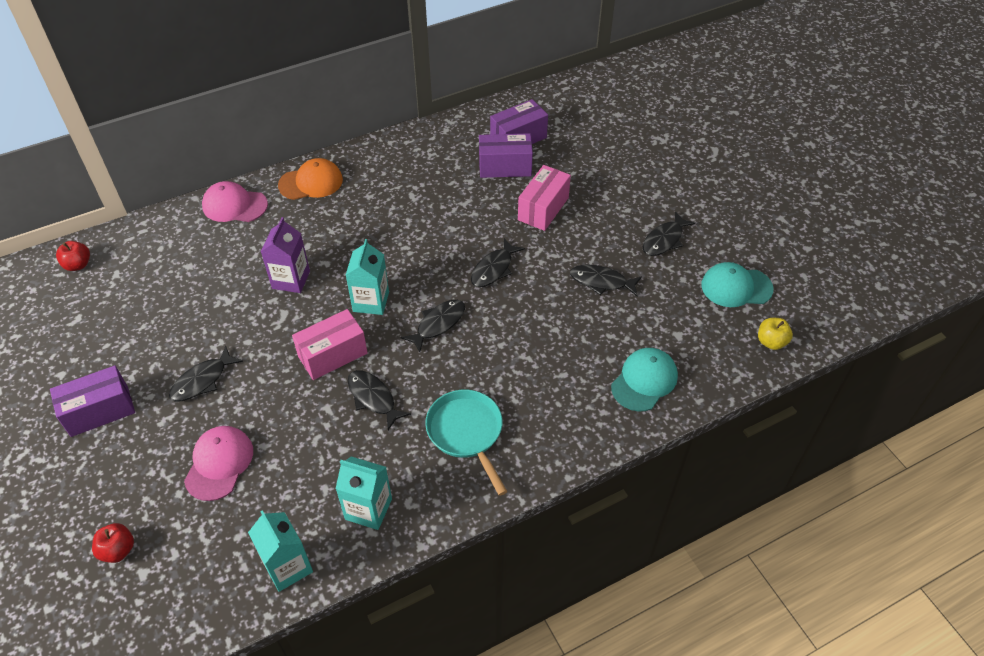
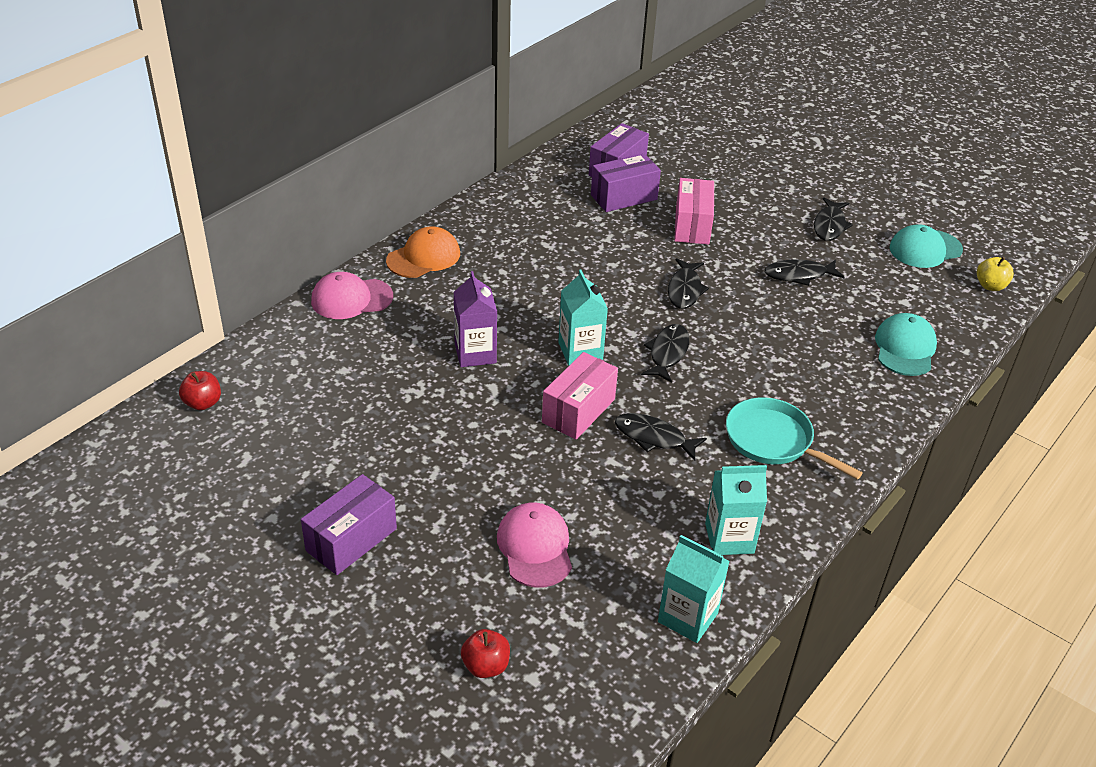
camera: 25 degrees left, 10 degrees down
black fish [169,346,243,402] -> none

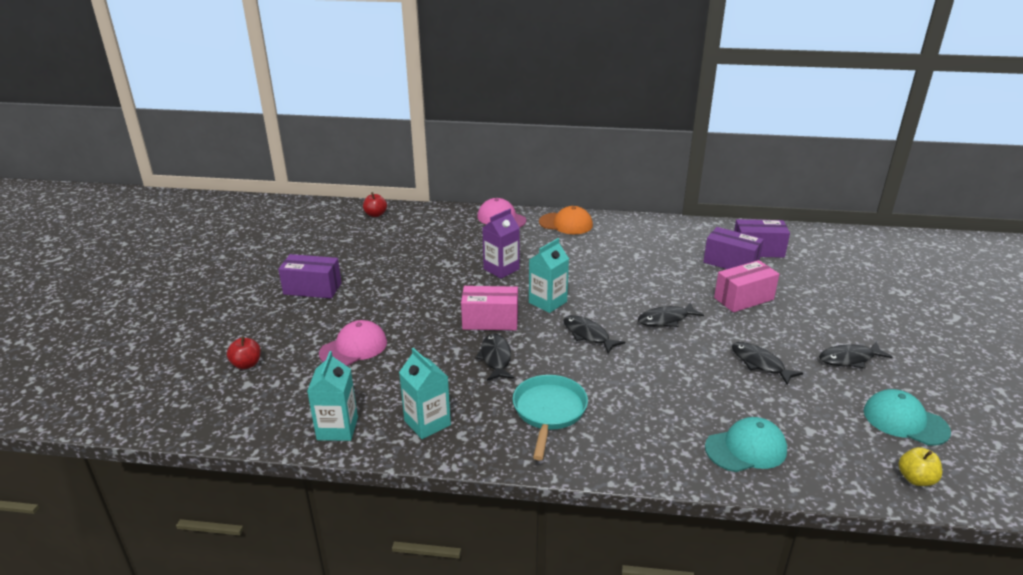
camera: 60 degrees right, 10 degrees down
black fish [641,324,689,383] -> black fish turned 120 degrees counterclockwise [564,315,625,354]

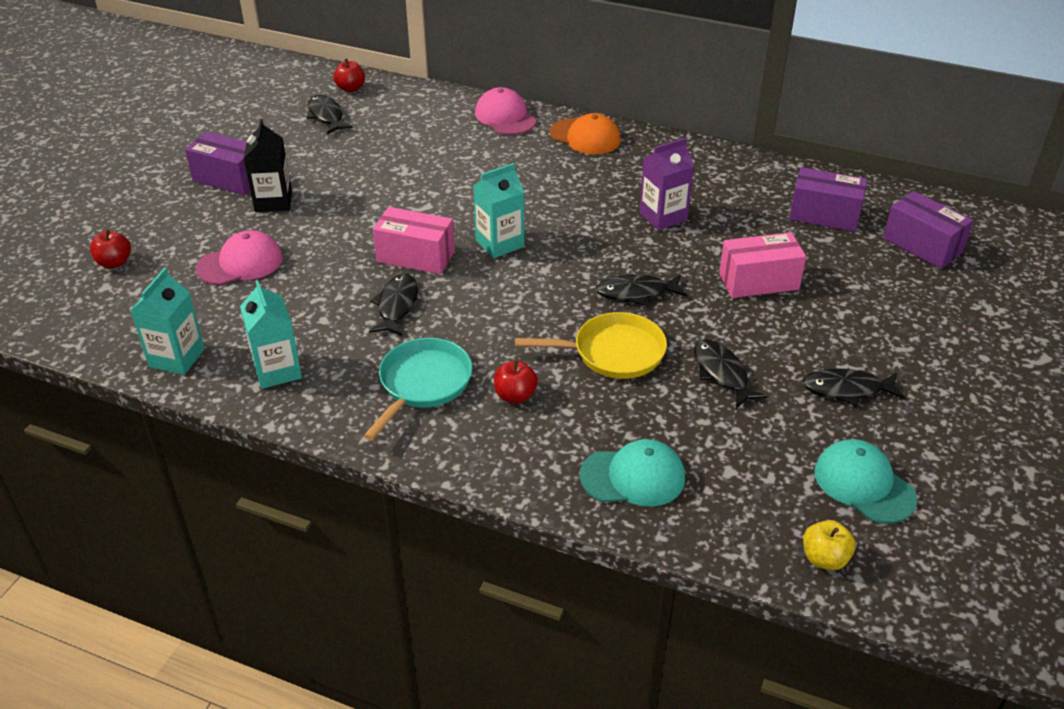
camera: 15 degrees right, 10 degrees up
purple carton [482,209,520,279] -> purple carton moved to [639,138,694,230]
black fish [564,315,625,354] -> black fish moved to [307,95,353,134]
purple box [703,227,764,269] -> purple box moved to [883,191,973,269]
none -> black carton [244,119,292,212]
none -> red apple [494,360,538,403]
none -> yellow pan [515,312,667,379]

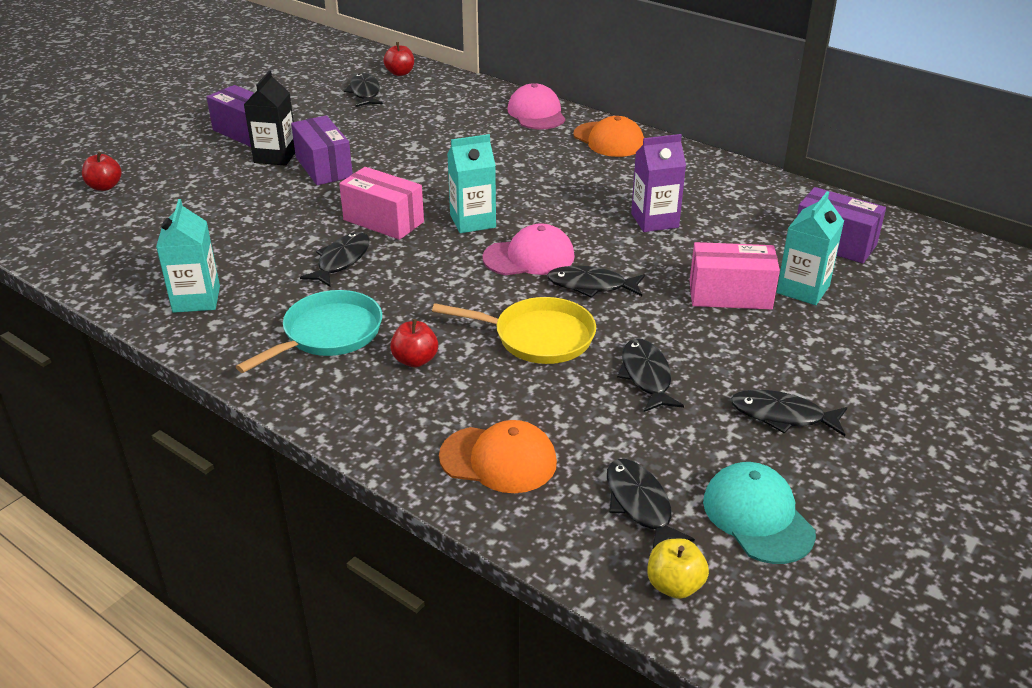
camera: 15 degrees right, 5 degrees down
turquoise carton [130,268,205,375] -> turquoise carton moved to [776,191,844,305]
pink cap [196,230,283,285] -> pink cap moved to [483,223,575,275]
turquoise cap [580,439,685,507] -> orange cap [439,420,557,493]
purple box [883,191,973,269] -> purple box moved to [291,115,353,185]
none -> black fish [607,459,695,550]

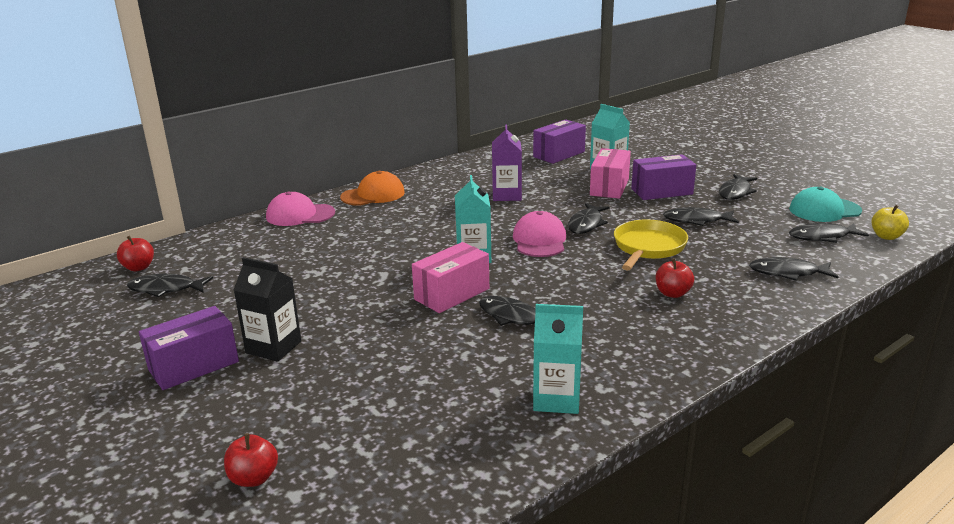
camera: 75 degrees left, 10 degrees down
turquoise pan [236,290,382,373] -> none
purple box [291,115,353,185] -> purple box moved to [631,154,696,200]
orange cap [439,420,557,493] -> black fish [749,257,839,281]

